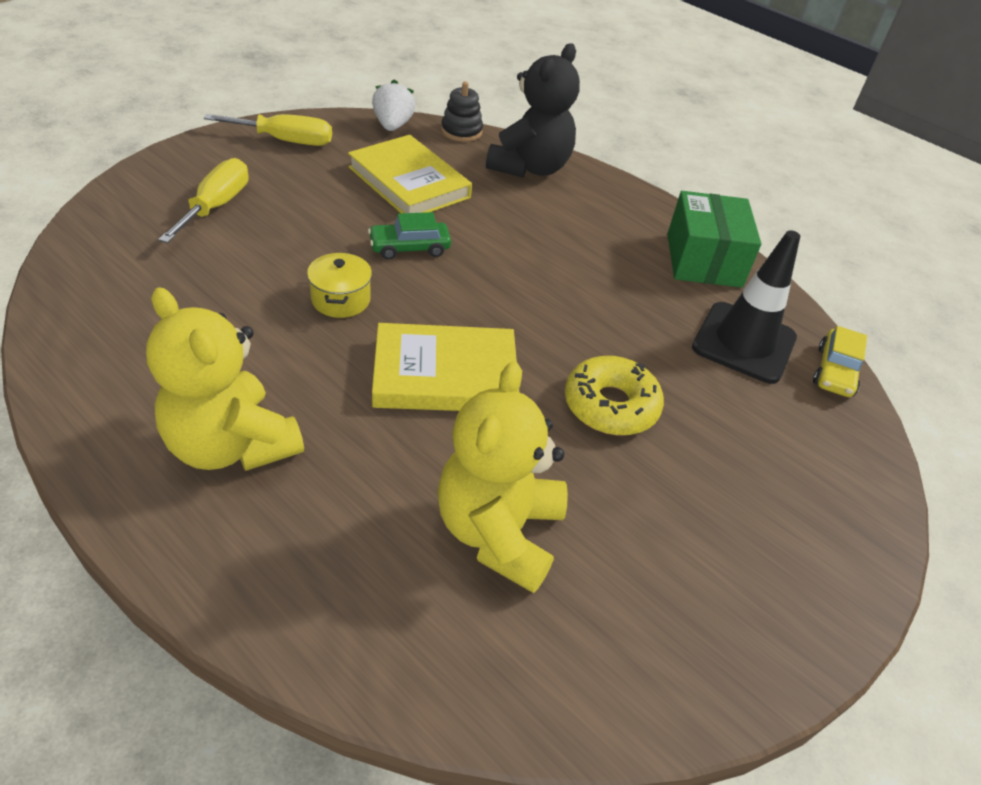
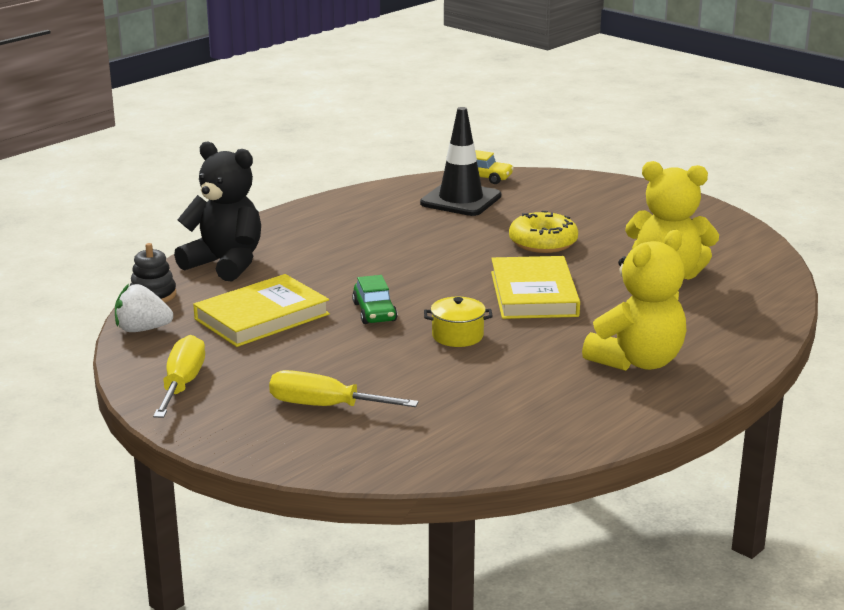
camera: 85 degrees left, 20 degrees down
green box [667,191,761,288] -> none

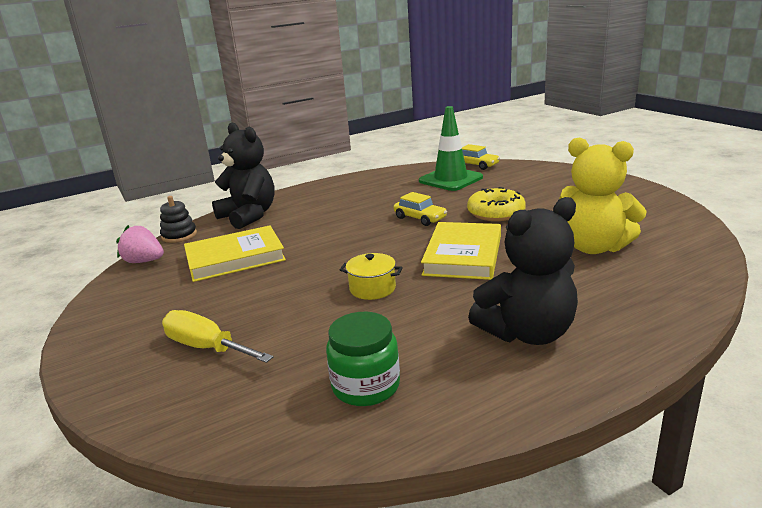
camera: 20 degrees right, 0 degrees up
white strawberry [115,284,173,332] -> pink strawberry [116,225,164,263]
yellow screwdriver [153,335,205,418] -> none
green car [352,275,397,324] -> none
black traffic cone [420,107,501,216] -> green traffic cone [419,106,483,191]
yellow teddy bear [582,230,686,371] -> black teddy bear [468,197,578,345]
none -> green jar [326,312,400,406]
none -> yellow car [394,192,447,226]

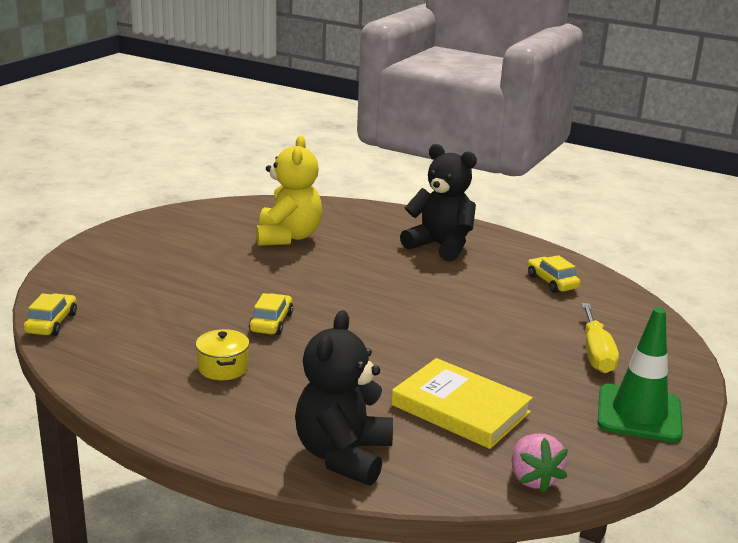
camera: 125 degrees left, 0 degrees up
black stacking toy [160,196,197,243] -> none
green jar [326,312,400,406] -> yellow car [527,255,581,293]
yellow pot [340,253,403,300] -> yellow pot moved to [196,329,250,380]
green traffic cone [419,106,483,191] -> green traffic cone moved to [598,307,683,442]
yellow book [421,222,501,280] -> none
yellow donut [467,187,526,221] -> none

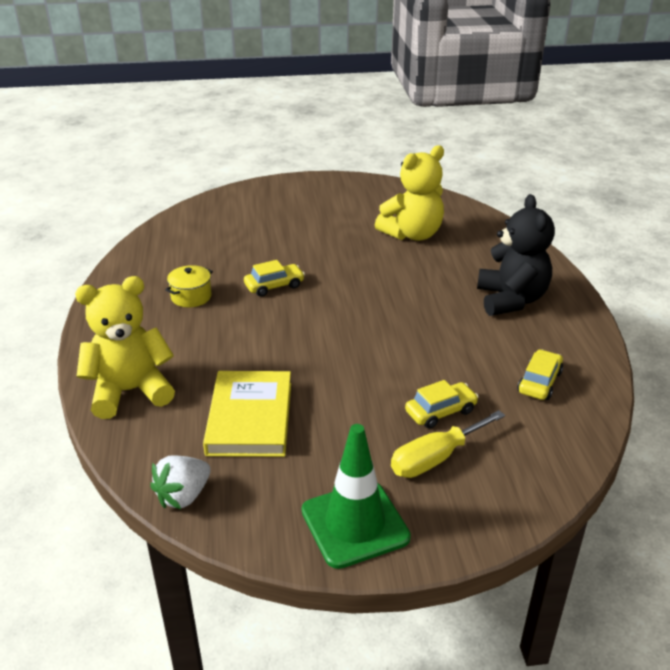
camera: 55 degrees right, 10 degrees up
yellow car [24,293,77,336] -> yellow car moved to [405,380,479,429]
black teddy bear [295,310,393,486] -> yellow teddy bear [75,276,175,419]
pink strawberry [512,433,568,493] -> white strawberry [150,455,211,509]

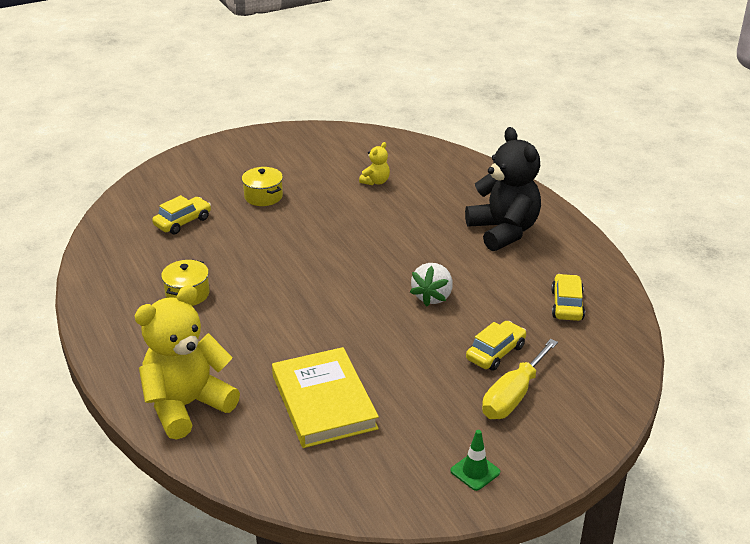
camera: 20 degrees left, 0 degrees up
white strawberry [150,455,211,509] -> white strawberry moved to [410,263,453,307]
yellow car [244,260,305,297] -> yellow car moved to [152,195,211,234]
green traffic cone [302,424,411,569] -> green traffic cone [451,430,500,491], size x0.46
yellow teddy bear [375,145,444,241] -> yellow teddy bear [359,142,390,185], size x0.44
none -> yellow pot [242,167,283,206]

